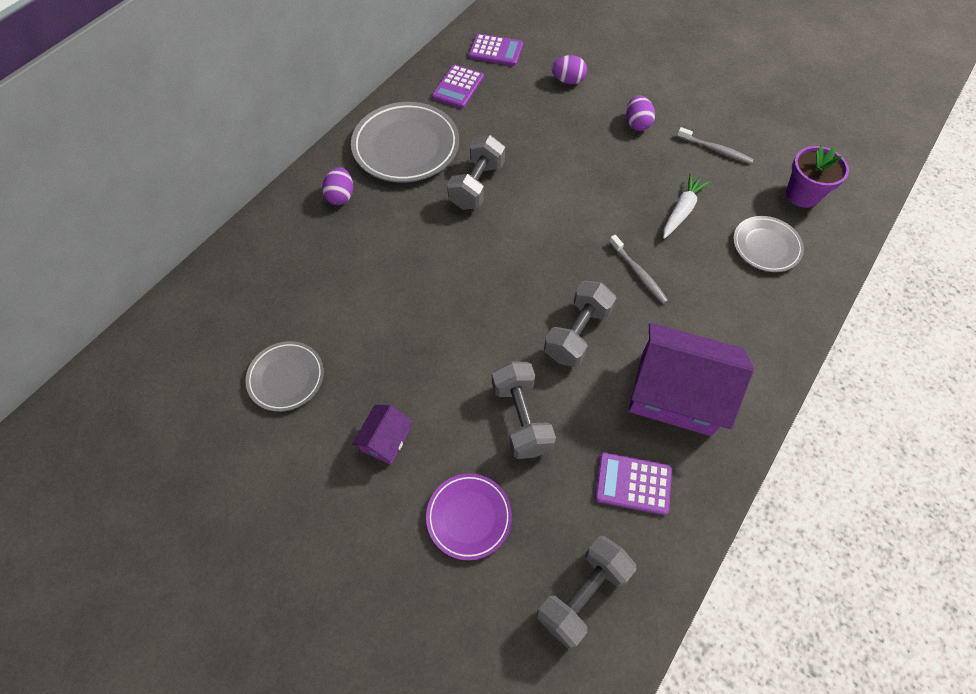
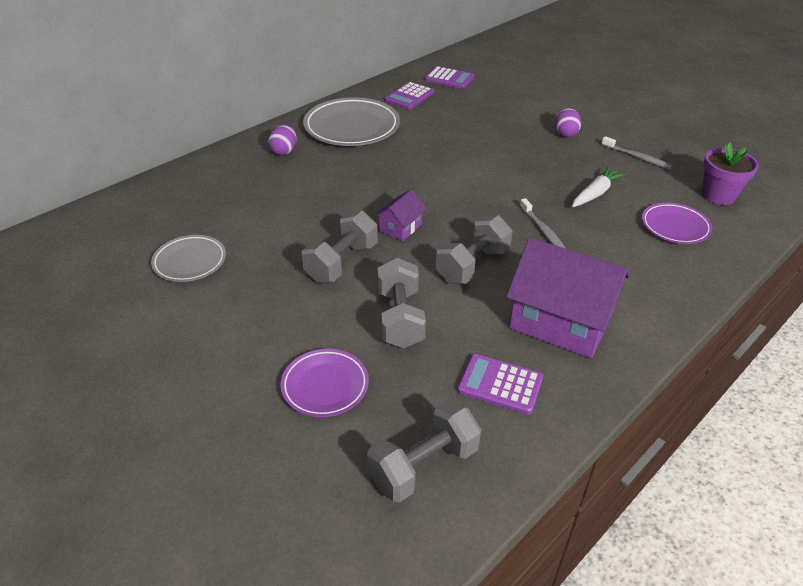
camera: 10 degrees right, 20 degrees down
purple house [352,404,413,465] -> purple house moved to [375,189,426,241]
grey dumbbell [447,135,505,210] -> grey dumbbell moved to [302,211,378,283]
purple egg [551,55,587,84] -> none
grey plate [733,216,804,272] -> purple plate [642,203,713,244]

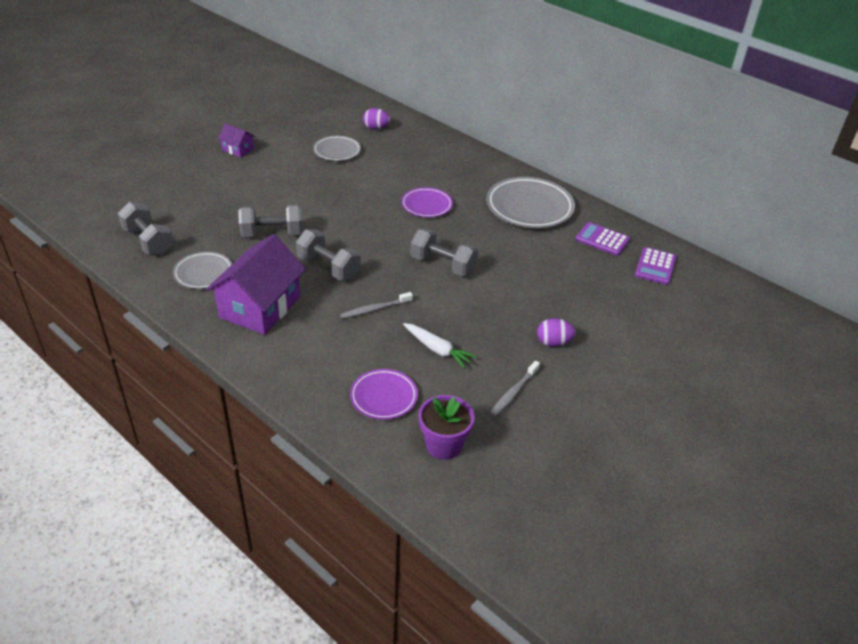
camera: 85 degrees right, 0 degrees up
purple egg [268,125,297,155] -> purple egg moved to [363,108,390,129]
purple plate [280,349,369,417] -> purple plate moved to [401,187,453,218]
grey dumbbell [302,211,378,283] -> grey dumbbell moved to [410,229,478,276]
purple house [375,189,426,241] -> purple house moved to [218,123,255,158]
purple calculator [457,354,543,415] -> grey plate [173,252,232,289]

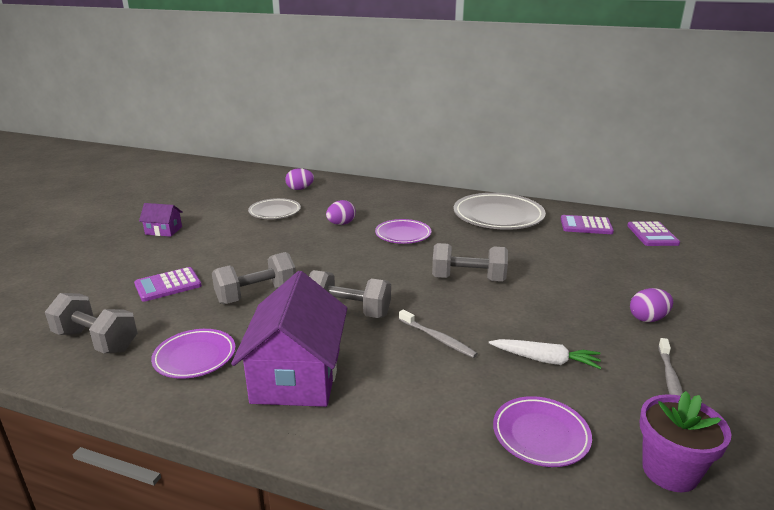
camera: 20 degrees left, 15 degrees down
grey plate [173,252,232,289] -> purple plate [151,329,236,379]
grey toothbrush [340,292,413,319] -> grey toothbrush turned 90 degrees counterclockwise [399,309,478,358]
none -> purple calculator [134,267,202,302]
none -> purple egg [326,200,356,225]

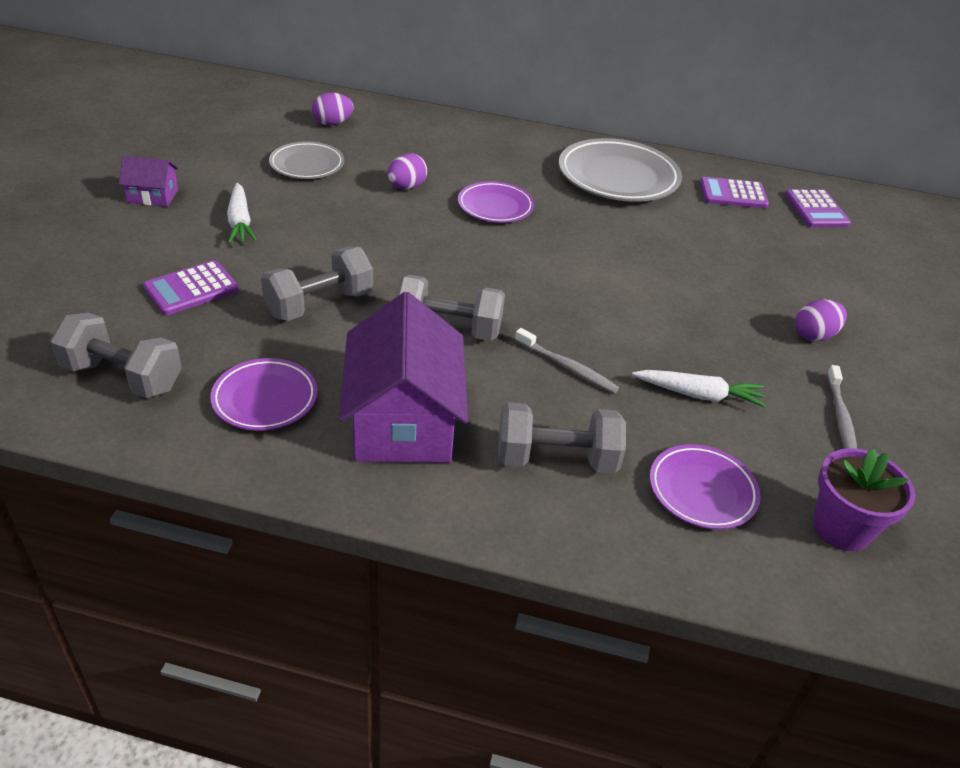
camera: 10 degrees left, 15 degrees up
grey dumbbell [432,243,508,282] -> grey dumbbell moved to [498,402,626,473]
none -> white carrot [227,183,257,244]

